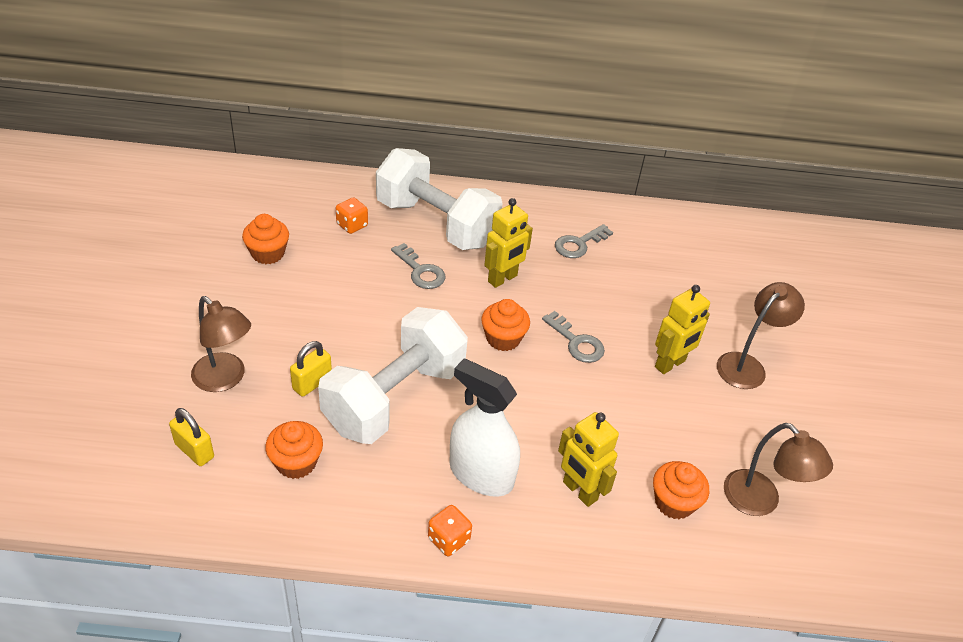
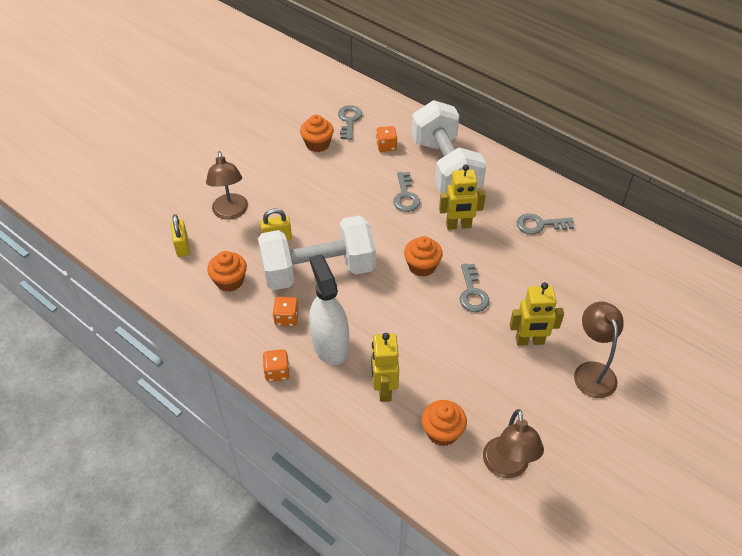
camera: 40 degrees right, 5 degrees up
brown lamp [717,282,805,389] -> brown lamp turned 90 degrees counterclockwise [574,302,624,398]
none -> orange dice [272,297,299,327]
none -> grey key [338,105,362,140]

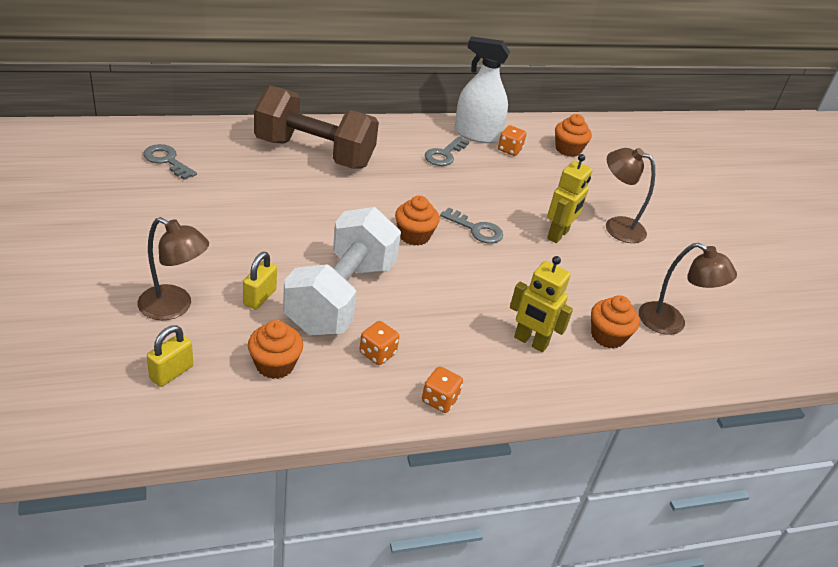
camera: 60 degrees left, 10 degrees down
yellow padlock [171,214,190,257] -> yellow padlock turned 75 degrees counterclockwise [147,325,193,387]
orange cupcake [300,115,334,152] -> orange cupcake moved to [555,114,592,157]
white spray bottle [309,254,349,365] -> white spray bottle moved to [454,36,510,143]
orange dice [376,126,397,152] -> orange dice moved to [498,125,526,156]
grey key [393,172,420,212] -> none
white dumbbell [411,100,487,193] -> brown dumbbell [254,86,379,169]
yellow robot [439,164,486,230] -> none

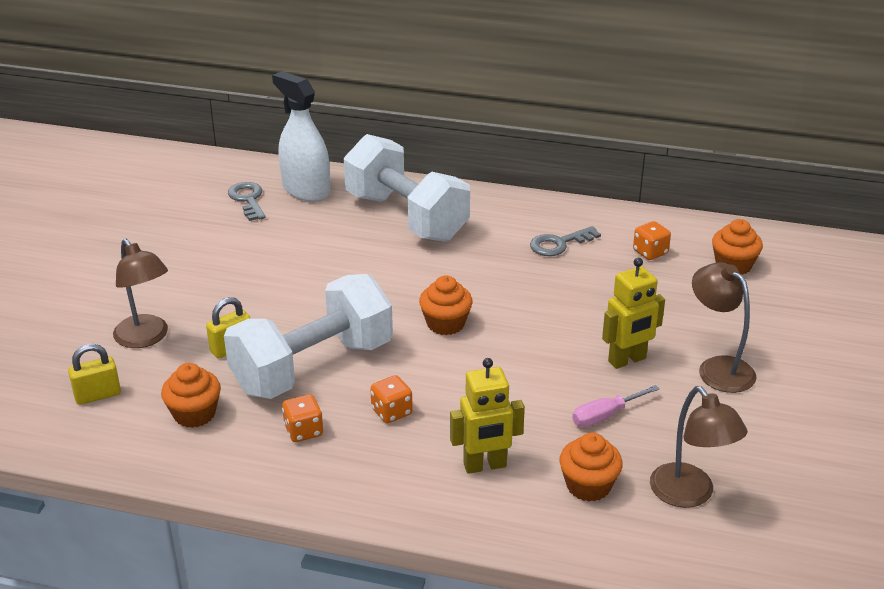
camera: 35 degrees right, 5 degrees down
brown dumbbell [254,86,379,169] -> white dumbbell [344,134,470,242]
orange dice [422,366,463,413] -> orange dice moved to [370,375,413,423]
grey key [440,208,503,244] -> none
white spray bottle [454,36,510,143] -> white spray bottle moved to [272,71,330,202]
yellow robot [510,256,573,352] -> yellow robot turned 75 degrees counterclockwise [450,358,525,474]
none -> pink screwdriver [572,385,659,427]

